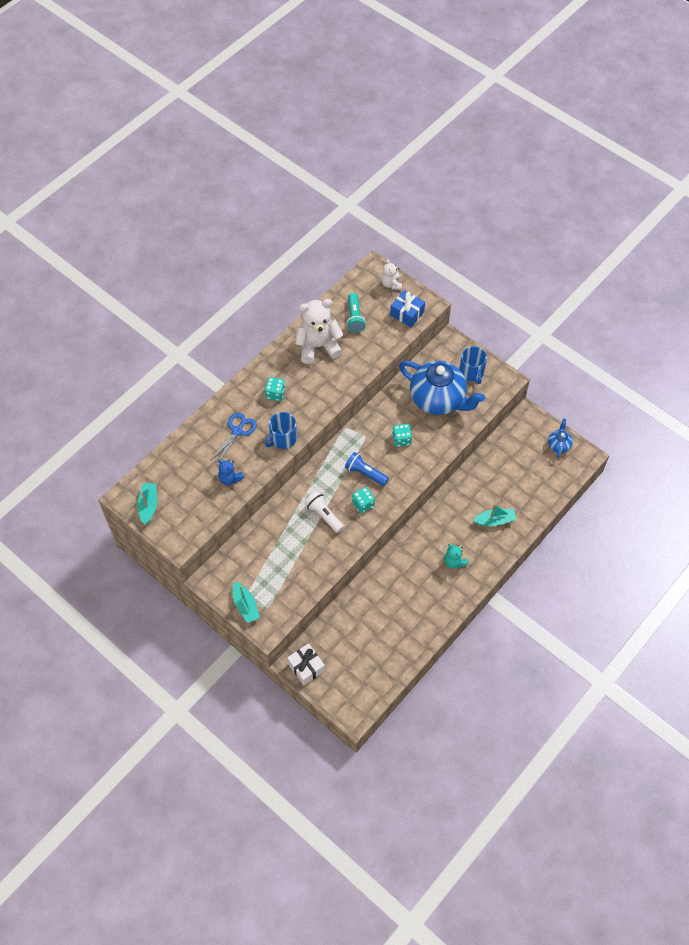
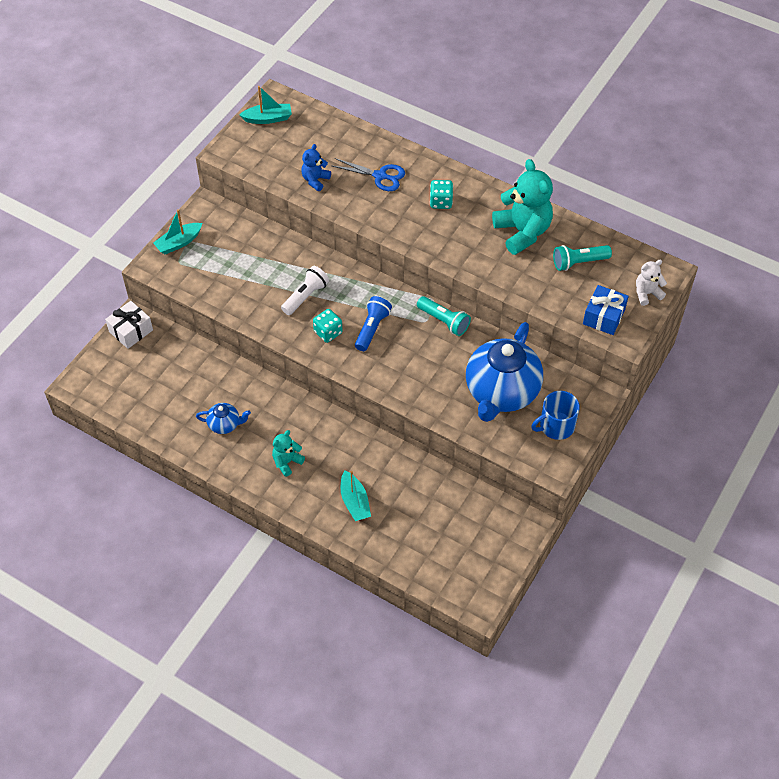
camera: 80 degrees right, 5 degrees down
blue mug [265,412,297,449] -> none
white teddy bear [295,299,344,364] -> turquoise teddy bear [492,159,553,255]
turquoise dice [392,424,412,447] -> none
blue teapot [548,419,573,458] -> blue teapot moved to [196,403,251,434]
none -> turquoise flashlight [417,296,471,336]

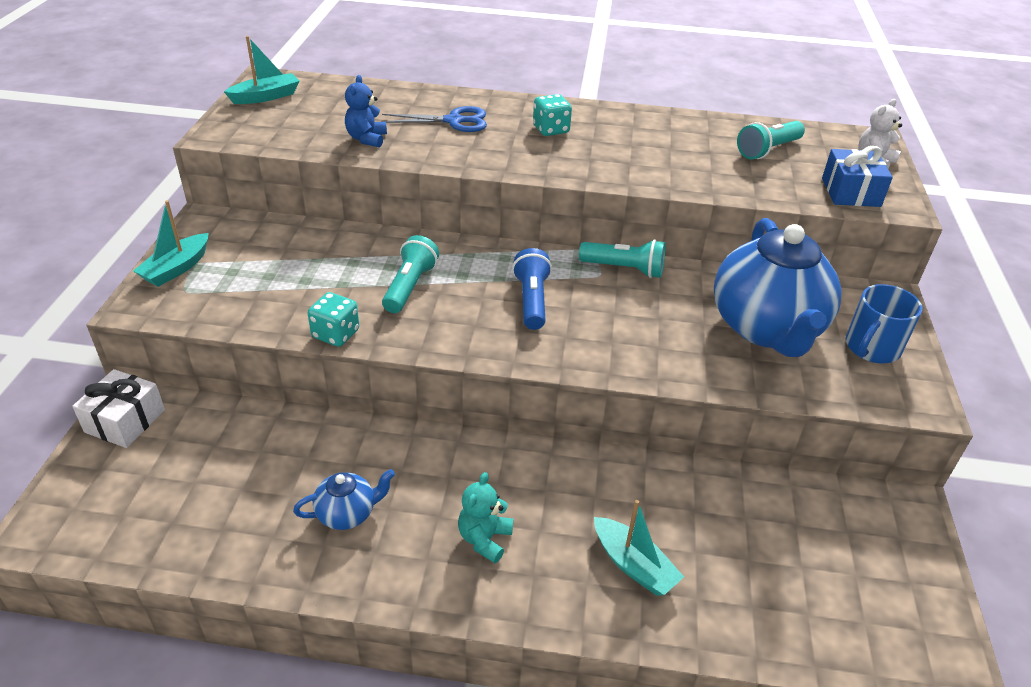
camera: 25 degrees left, 15 degrees down
white flashlight [281,266,329,315] -> turquoise flashlight [382,235,439,313]
turquoise dice [313,309,343,343] -> turquoise dice moved to [308,292,360,347]
turquoise teddy bear [492,159,553,255] -> none

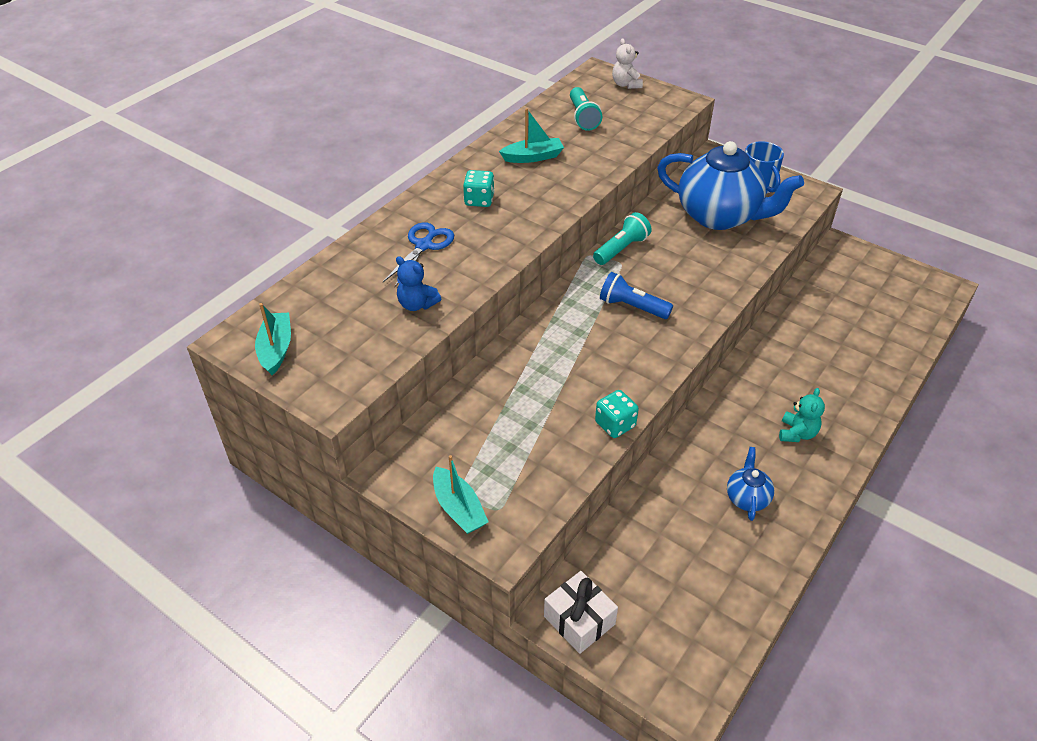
camera: 60 degrees left, 5 degrees up
turquoise flashlight [382,235,439,313] -> none
turquoise teddy bear [458,472,513,563] -> turquoise teddy bear turned 120 degrees counterclockwise [779,388,825,442]
turquoise boat [594,500,684,596] -> turquoise boat moved to [499,108,564,163]
blue gift [822,146,893,207] -> none

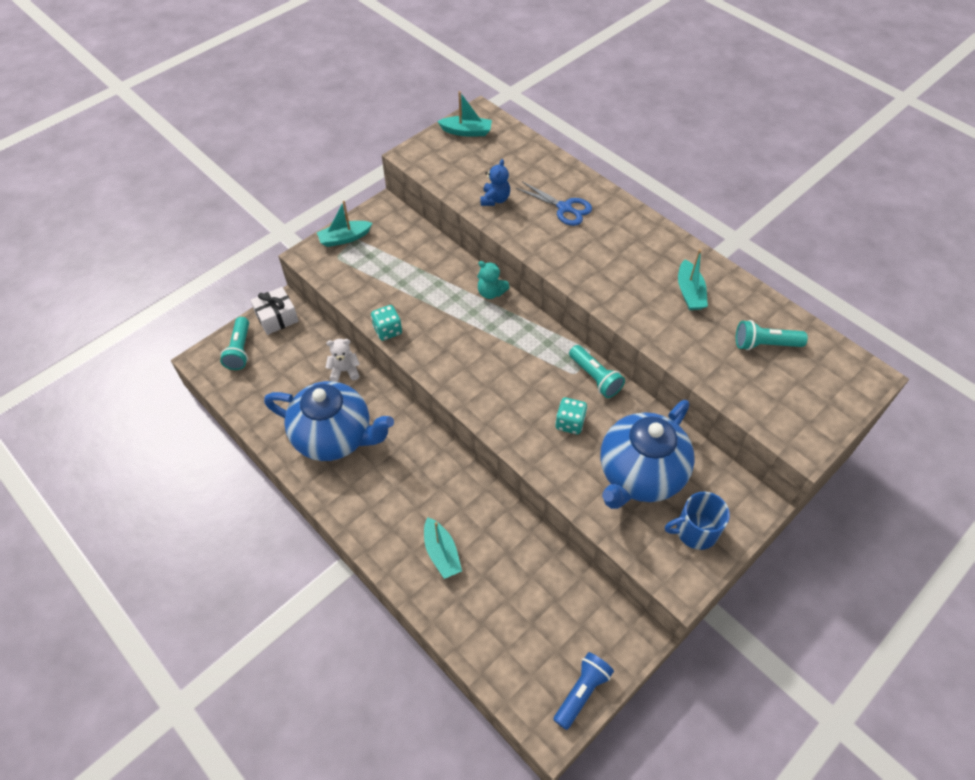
camera: 100 degrees right, 10 degrees up
blue teddy bear [396,256,441,311] -> blue teddy bear turned 150 degrees clockwise [480,159,510,206]
turquoise dice [463,170,495,207] -> turquoise dice moved to [555,397,587,434]
blue flashlight [600,272,673,319] -> blue flashlight moved to [553,652,614,730]
white teddy bear [612,38,643,89] -> white teddy bear moved to [325,339,360,382]
blue teapot [727,447,774,521] -> blue teapot [264,381,394,461], size x2.28
turquoise teddy bear [779,388,825,442] -> turquoise teddy bear moved to [477,261,510,299]
none -> turquoise flashlight [220,317,249,370]
none -> turquoise boat [424,517,462,579]

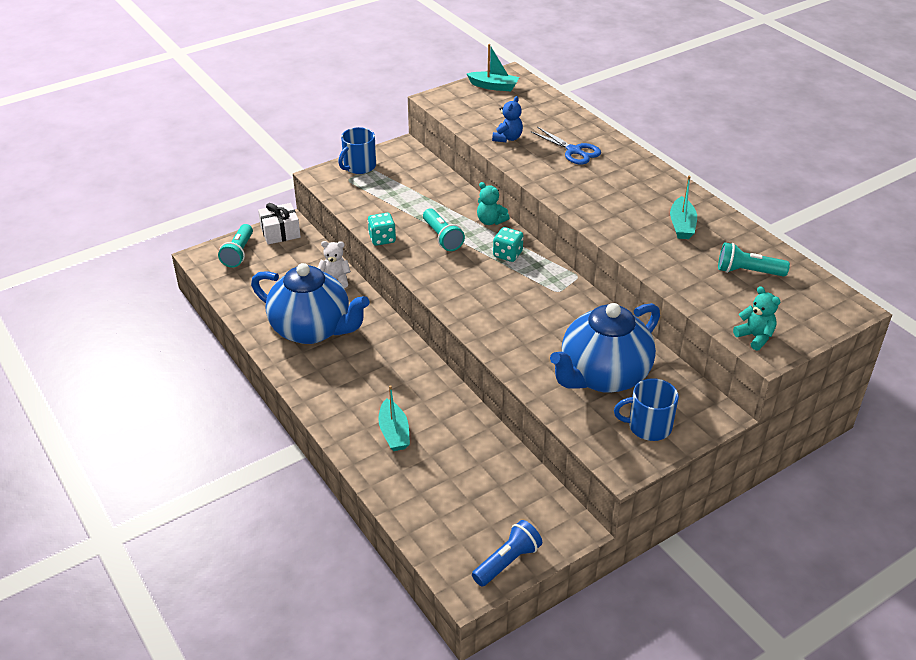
camera: 10 degrees right, 15 degrees down
turquoise boat [317,201,372,247] -> blue mug [338,127,376,174]
turquoise dice [555,397,587,434] -> turquoise dice moved to [493,227,524,262]
turquoise flashlight [569,345,625,398] -> turquoise flashlight moved to [423,209,465,251]
none -> turquoise teddy bear [733,286,780,351]

